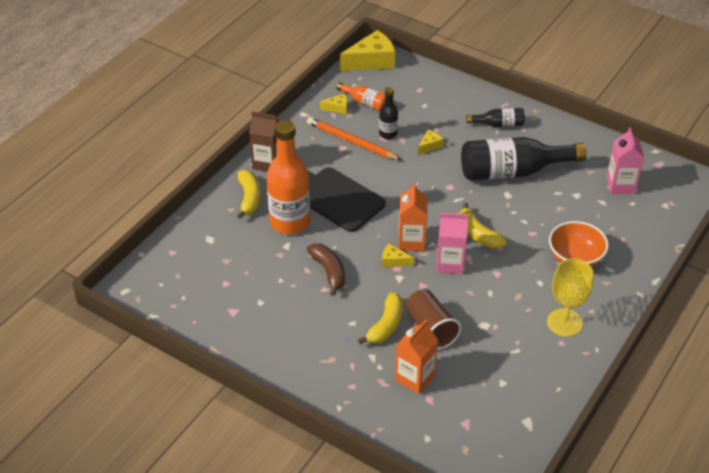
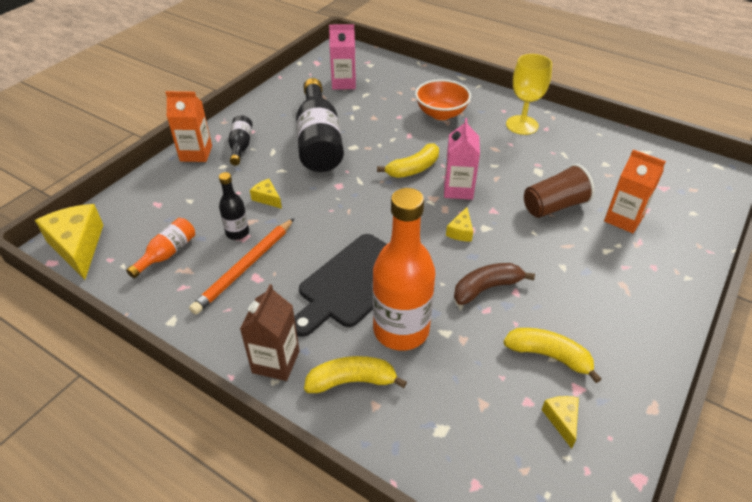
camera: 90 degrees left, 0 degrees up
yellow cheese [320,94,348,114] -> yellow cheese moved to [541,396,579,449]
yellow banana [358,292,403,344] -> yellow banana moved to [504,328,601,383]
orange carton [399,183,427,251] -> orange carton moved to [165,91,212,162]

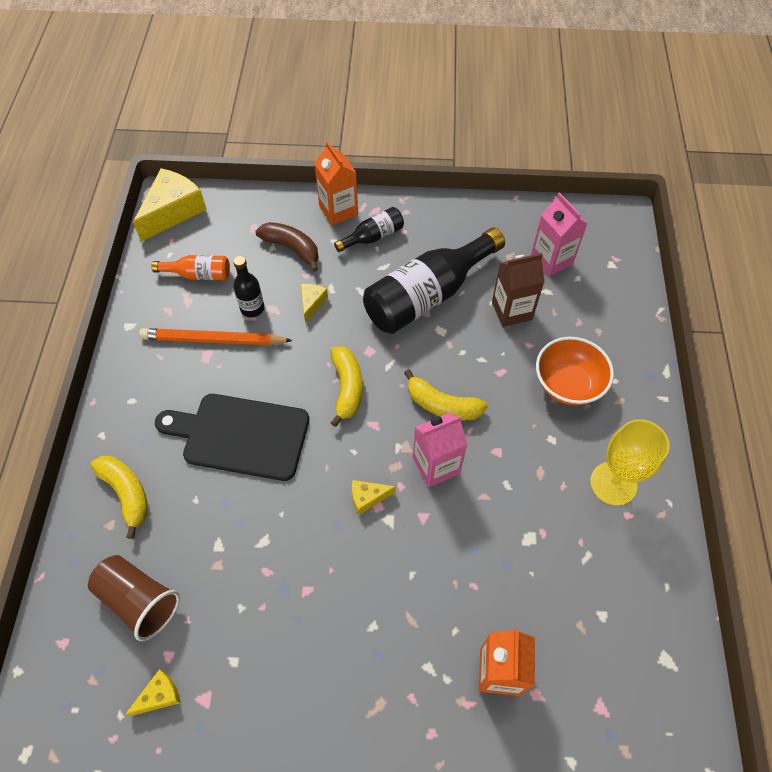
camera: 60 degrees right, 15 degrees up
brown carton [240,284,300,381] -> brown carton moved to [492,253,544,327]
orange bottle [373,188,435,351] -> none
brown banana [454,263,535,305] -> brown banana moved to [256,222,319,272]
yellow banana [504,328,601,383] -> yellow banana moved to [330,346,363,427]
brown cup [524,164,594,218] -> brown cup moved to [88,555,180,641]

